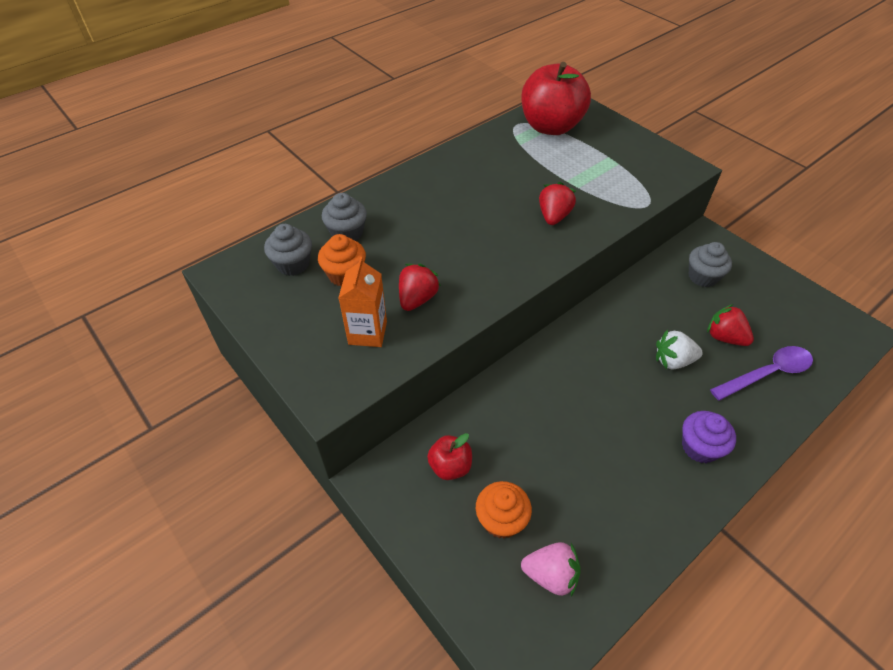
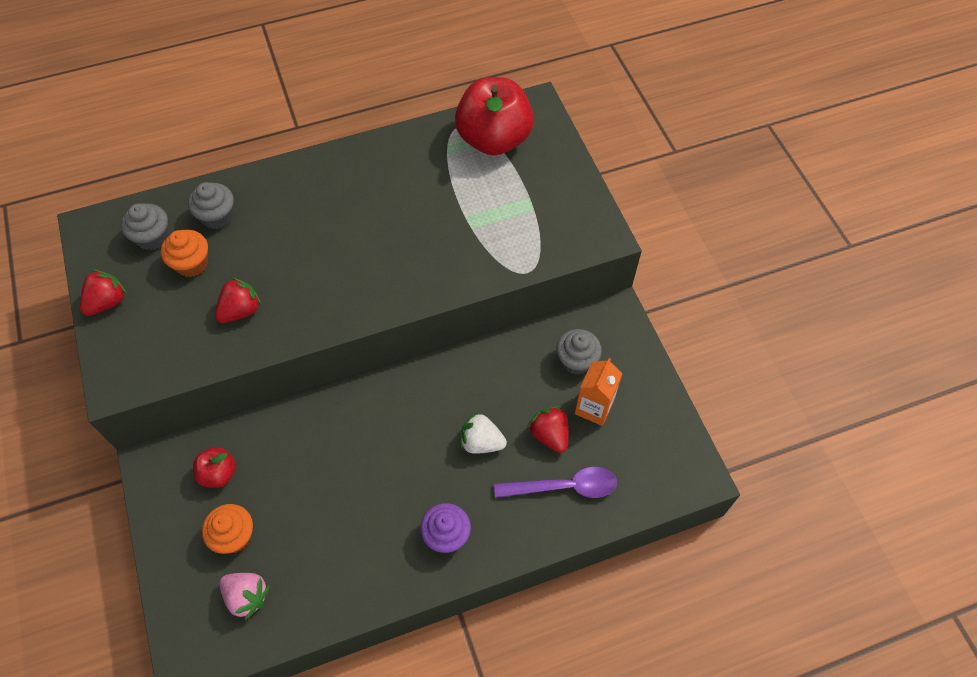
camera: 20 degrees right, 10 degrees up
orange carton [338,257,387,347] -> orange carton moved to [575,358,622,426]
red strawberry [539,182,576,225] -> red strawberry moved to [80,269,127,316]

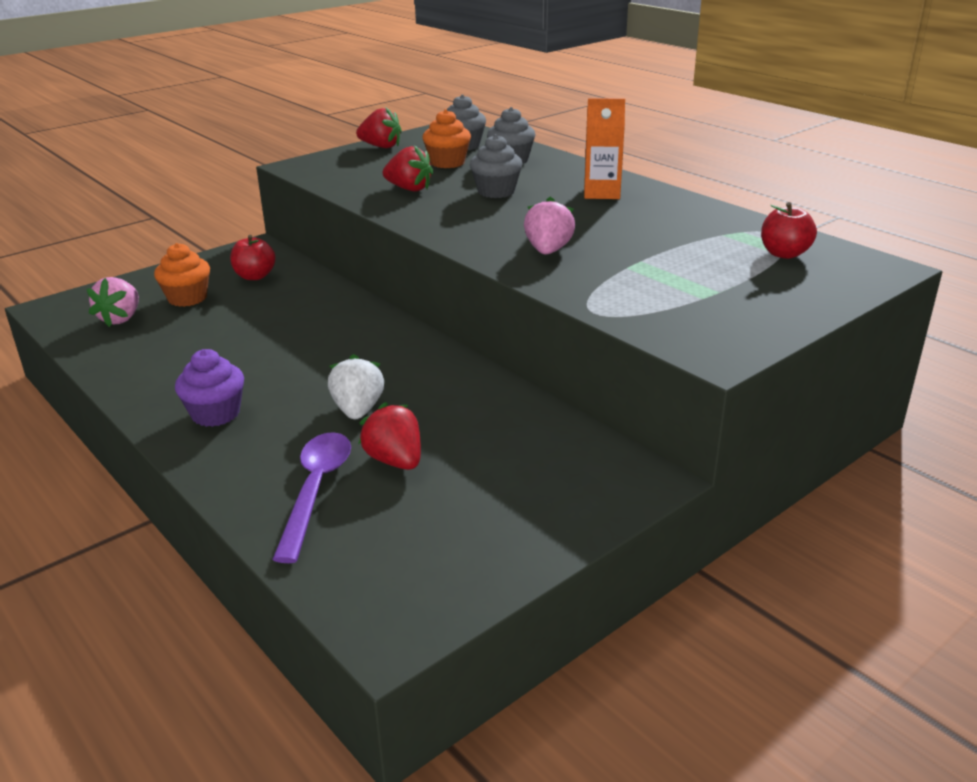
camera: 70 degrees right, 30 degrees down
red apple [455,77,534,155] -> red apple [761,202,817,259], size x0.47
purple spoon [494,467,617,498] -> purple spoon turned 150 degrees counterclockwise [272,432,351,563]
red strawberry [528,406,569,453] -> red strawberry turned 75 degrees counterclockwise [358,402,421,470]
grey cupcake [556,329,602,375] -> grey cupcake moved to [470,134,523,198]
orange carton [575,358,622,426] -> orange carton moved to [584,98,625,199]
none -> pink strawberry [524,197,575,255]

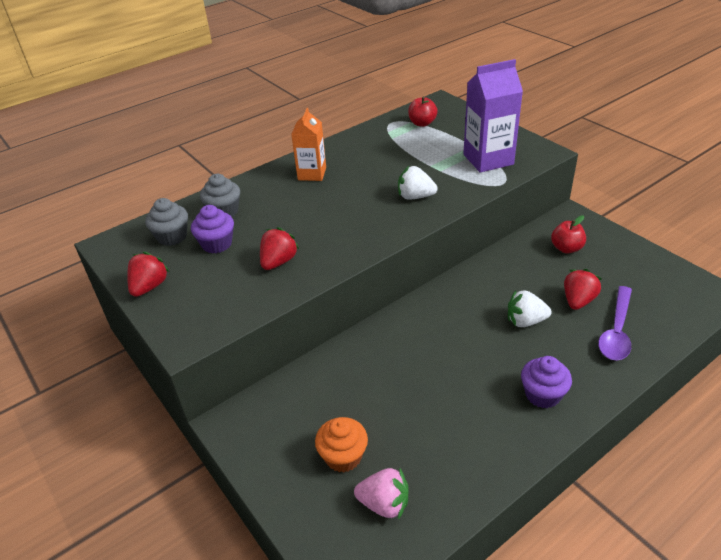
camera: 85 degrees left, 10 degrees up
red apple [230,235,276,280] -> red apple moved to [551,215,586,254]
purple spoon [272,432,351,563] -> purple spoon turned 75 degrees counterclockwise [598,286,632,360]
red strawberry [358,402,421,470] -> red strawberry turned 150 degrees clockwise [564,269,602,310]
orange cupcake [422,109,471,168] -> purple cupcake [191,205,234,254]
grey cupcake [470,134,523,198] -> none
pink strawberry [524,197,575,255] -> white strawberry [398,166,437,200]
none -> purple carton [463,59,523,173]

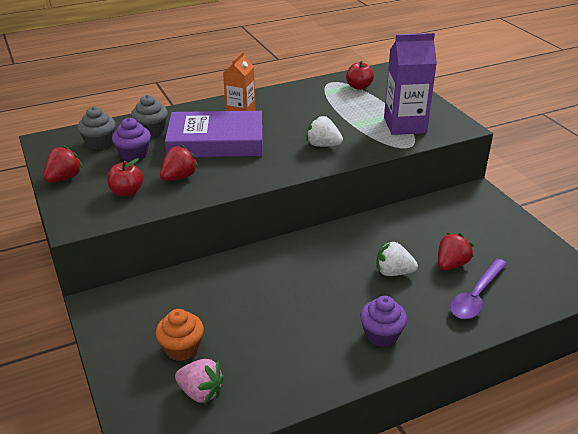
camera: 10 degrees right, 5 degrees down
red apple [551,215,586,254] -> red apple moved to [107,158,143,197]
none -> purple book [165,111,262,157]

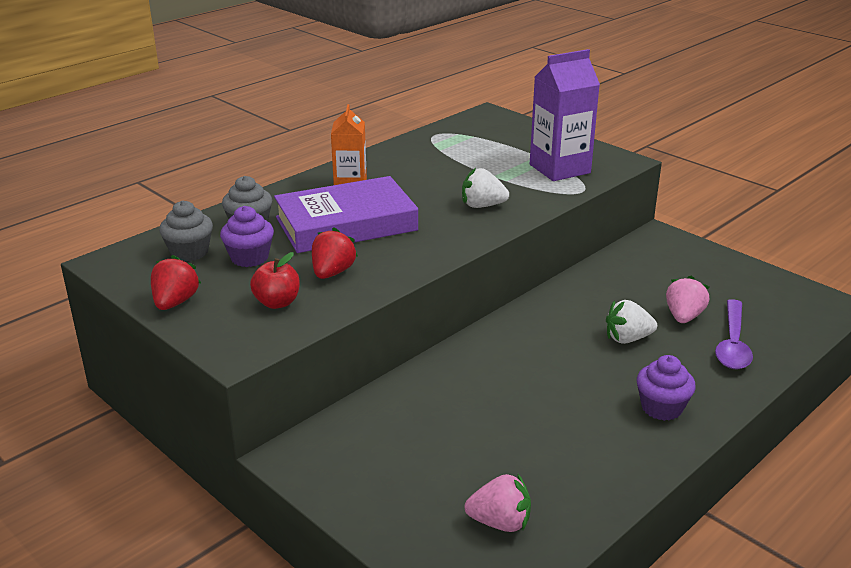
camera: 20 degrees left, 5 degrees down
orange cupcake [156,309,204,361] -> none
red apple [346,61,374,90] -> none
red strawberry [438,233,474,270] -> pink strawberry [666,276,709,323]

